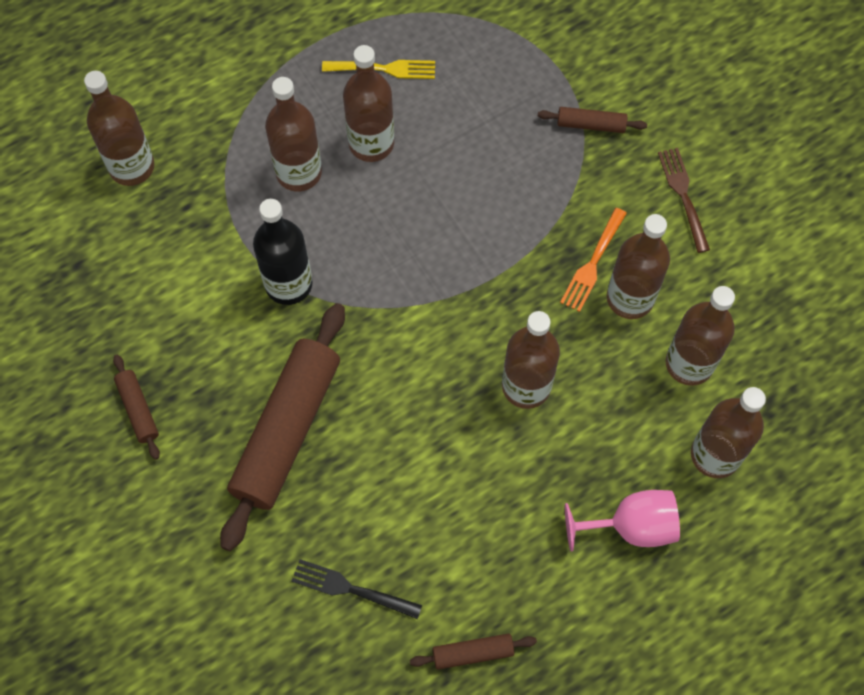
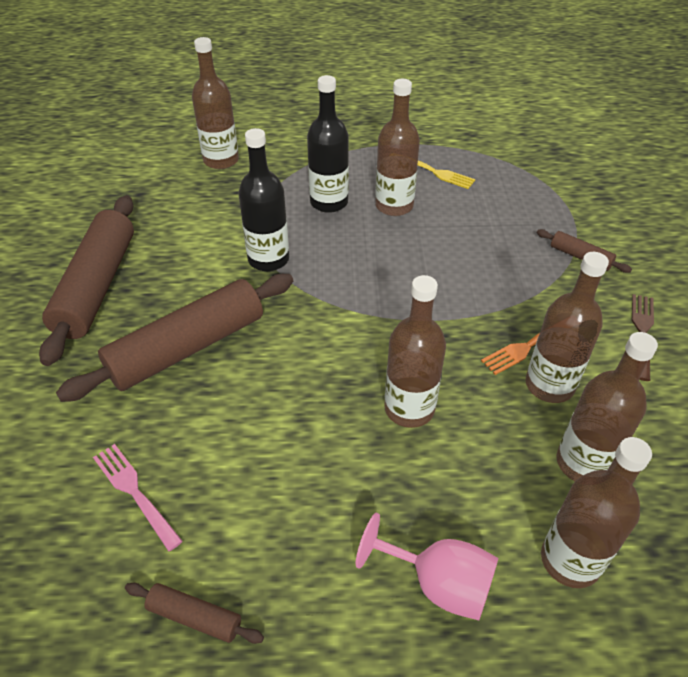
camera: 30 degrees right, 20 degrees down
brown rolling pin [113,355,160,460] -> brown rolling pin [39,195,134,366], size x2.27
brown bottle [265,77,322,191] -> black bottle [307,75,349,213]
black fork [291,559,422,619] -> pink fork [93,444,183,551]

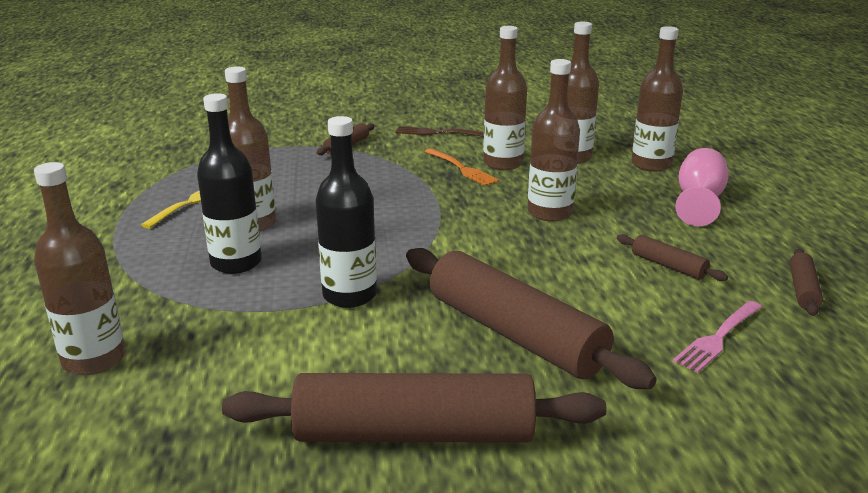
camera: 95 degrees left, 20 degrees down
none -> brown rolling pin [617,234,728,281]

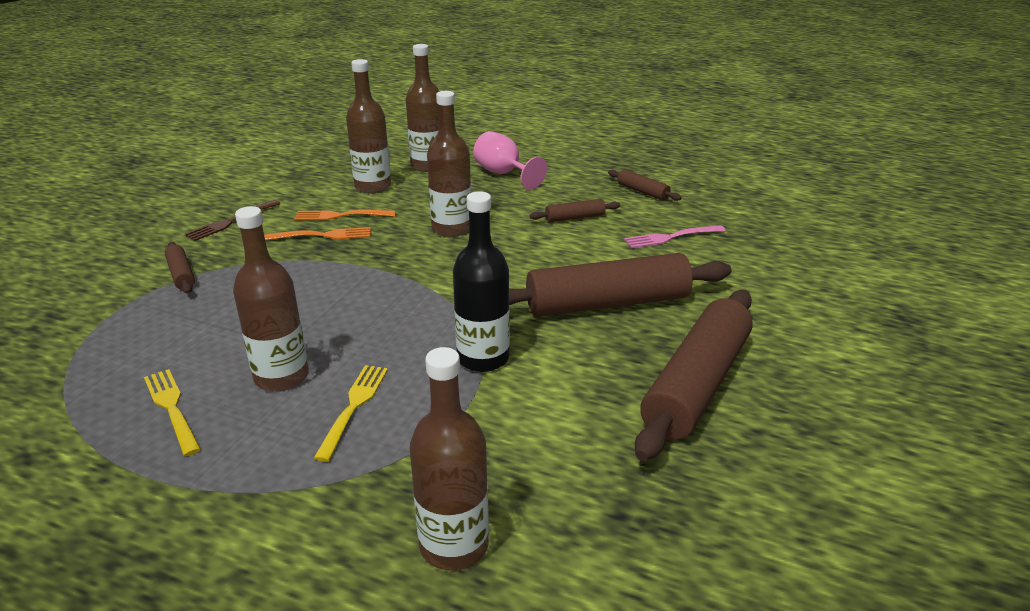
camera: 60 degrees left, 5 degrees up
black bottle [197,93,262,274] -> yellow fork [314,365,388,462]
brown bottle [483,26,527,170] -> orange fork [294,210,396,220]
pink fork [673,301,762,373] -> pink fork turned 90 degrees clockwise [624,225,726,248]

